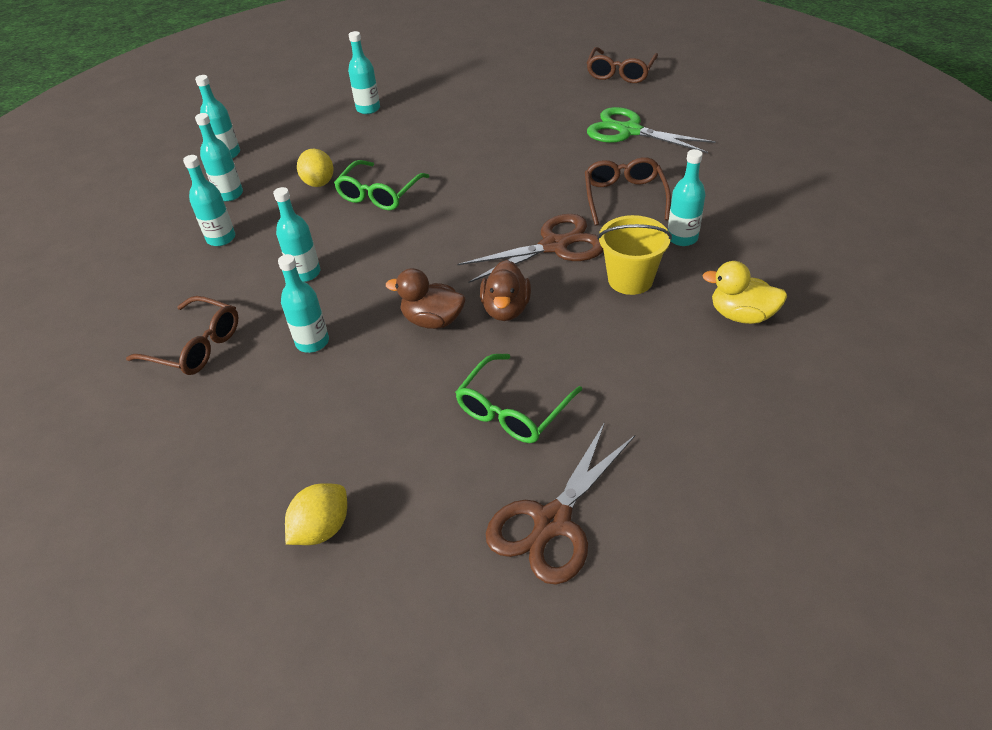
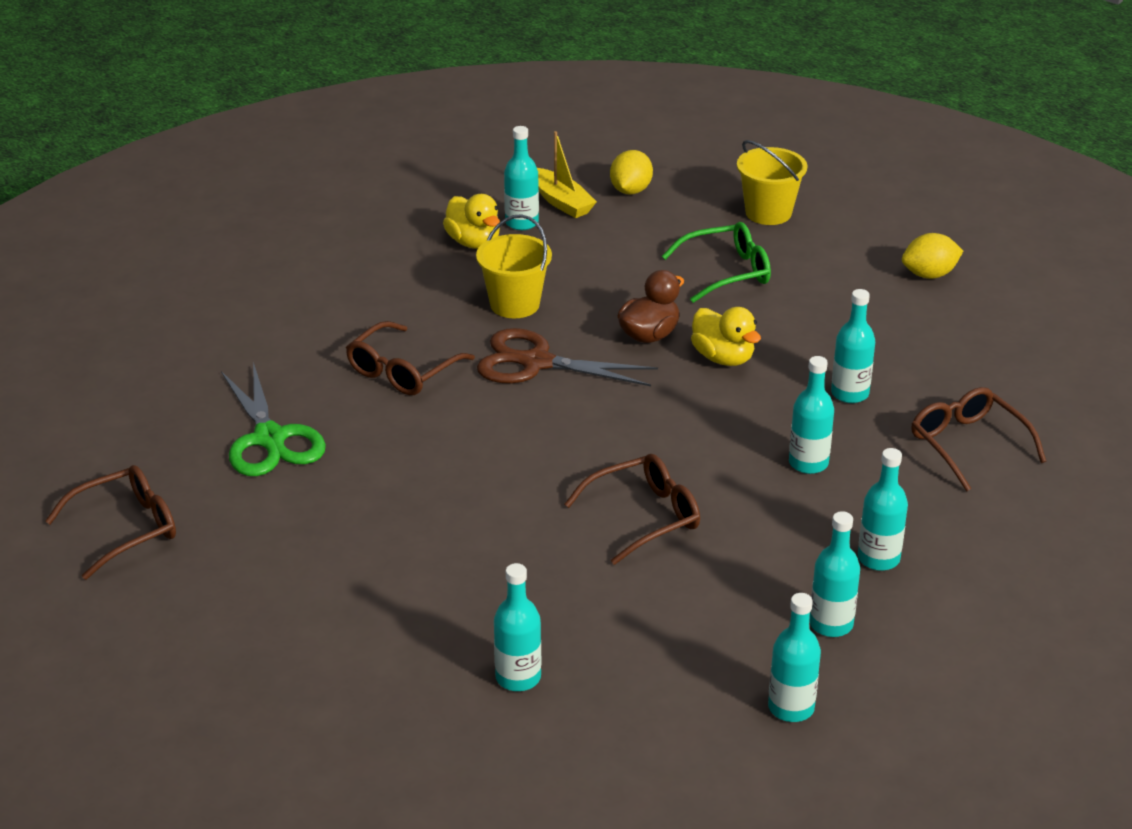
camera: 145 degrees left, 10 degrees down
yellow lemon [297,148,334,187] -> yellow lemon moved to [610,150,653,194]
green glasses [334,160,430,210] -> brown glasses [564,454,700,565]
brown duck [386,268,465,329] -> yellow duck [691,307,761,366]
brown scissors [485,422,635,585] -> yellow bucket [737,140,808,225]
turquoise bottle [668,149,706,246] -> turquoise bottle moved to [504,126,539,230]
none -> yellow boat [537,131,597,218]

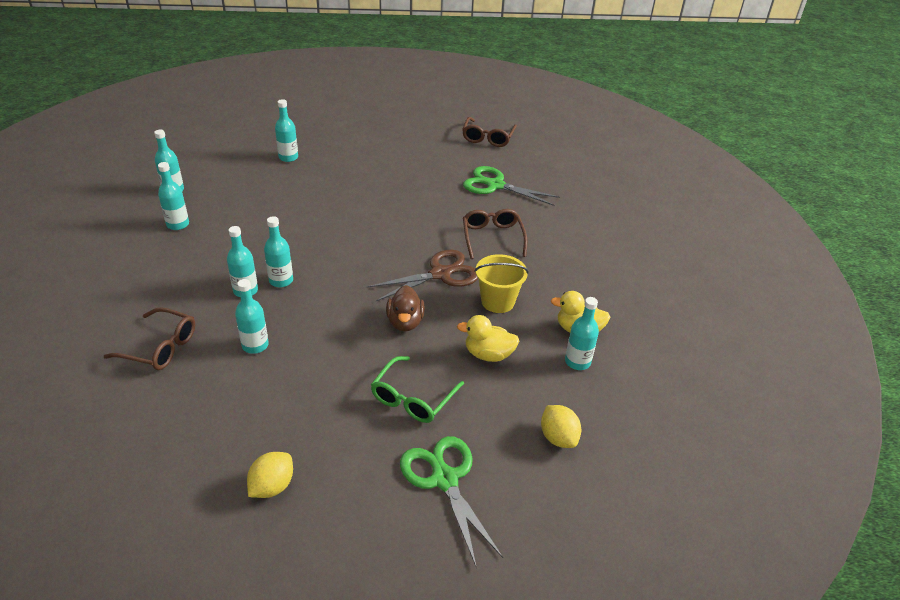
camera: 135 degrees right, 5 degrees up
yellow boat [537,131,597,218] -> none
brown glasses [564,454,700,565] -> none
yellow duck [691,307,761,366] -> yellow duck moved to [457,315,519,362]
yellow bucket [737,140,808,225] -> green scissors [400,436,503,568]
turquoise bottle [858,448,908,571] -> turquoise bottle moved to [264,216,293,287]

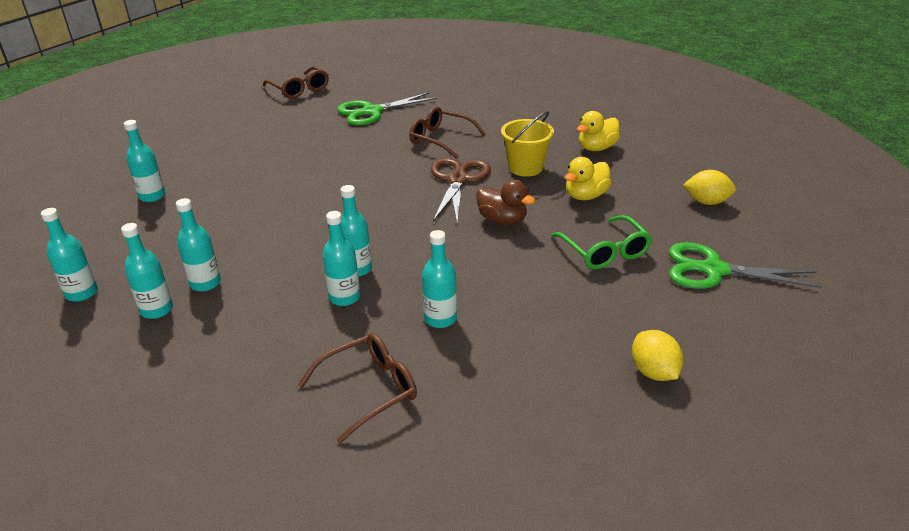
camera: 50 degrees left, 5 degrees down
turquoise bottle [565,297,599,370] -> turquoise bottle moved to [176,198,221,292]

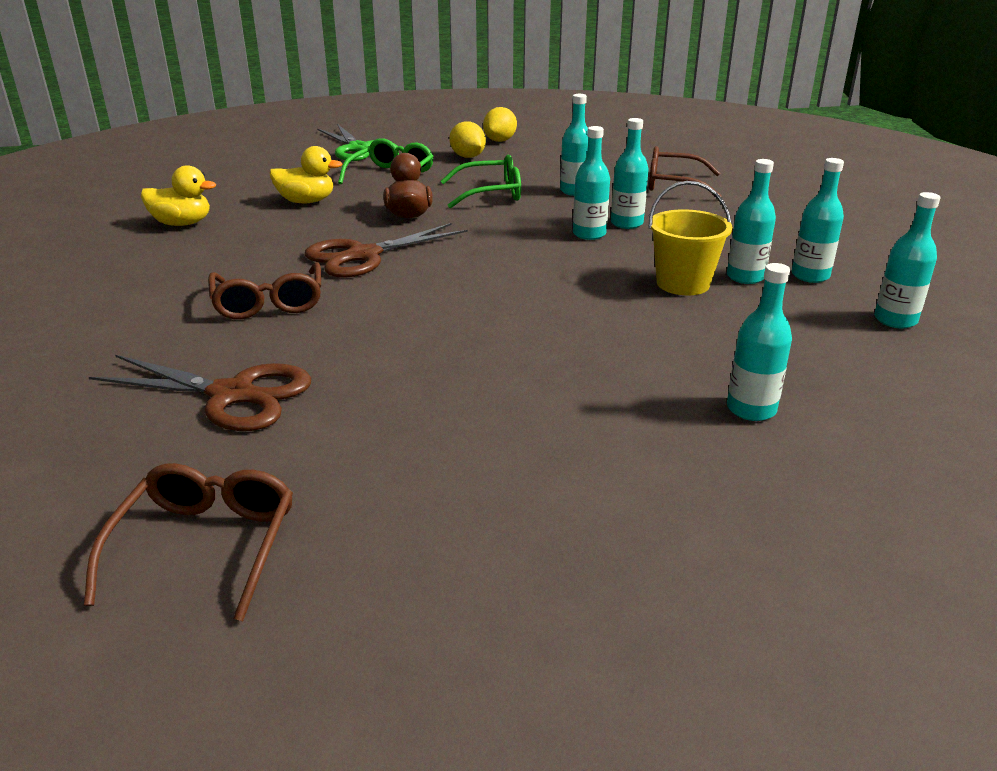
camera: 135 degrees left, 5 degrees down
green scissors [337,92,438,126] -> brown scissors [89,355,311,431]
yellow bucket [501,111,554,177] -> yellow bucket moved to [649,181,733,295]
yellow lemon [683,170,736,205] -> yellow lemon moved to [449,121,486,158]
none -> green glasses [440,155,521,208]

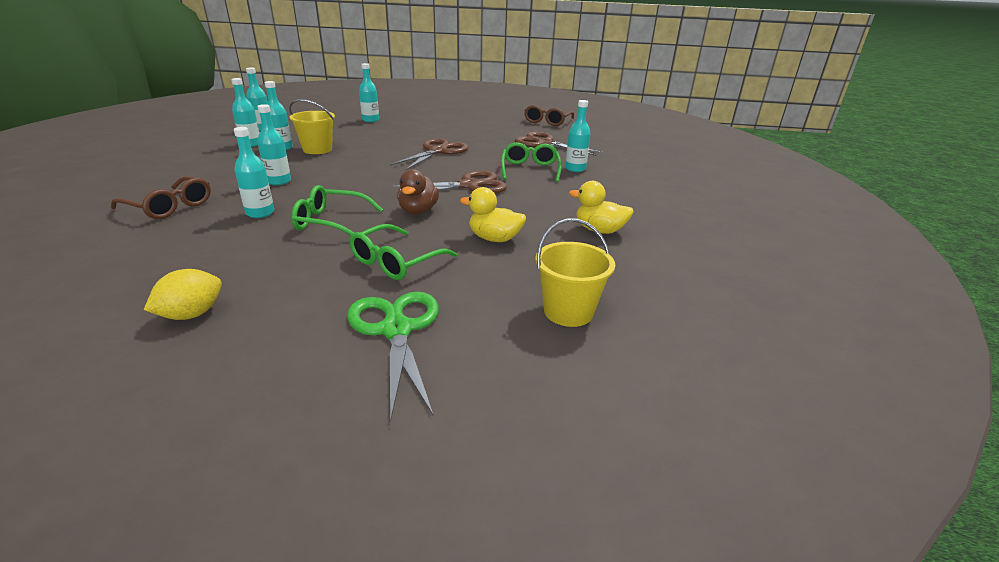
camera: 165 degrees left, 0 degrees up
brown glasses [208,262,321,319] -> green glasses [501,142,562,182]
yellow lemon [449,121,486,158] -> none
turquoise bottle [573,126,610,240] -> turquoise bottle moved to [565,100,591,172]
none -> brown scissors [390,138,469,171]
none -> yellow bucket [535,218,615,327]

